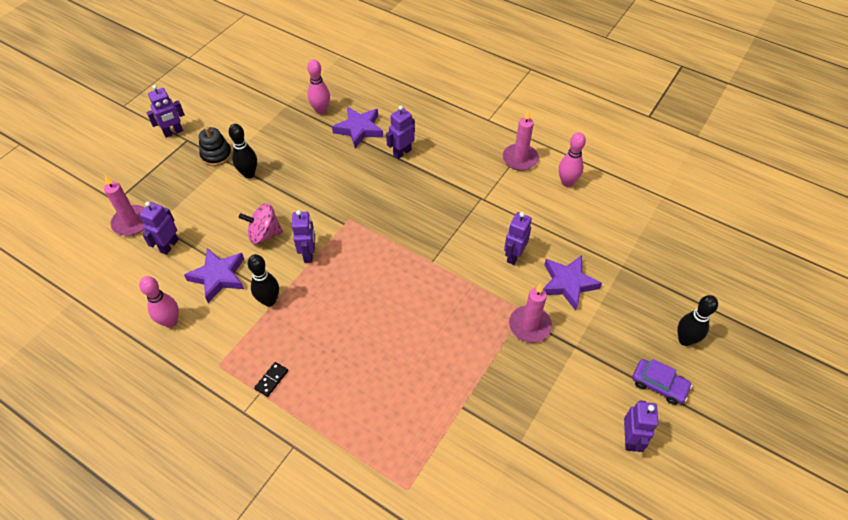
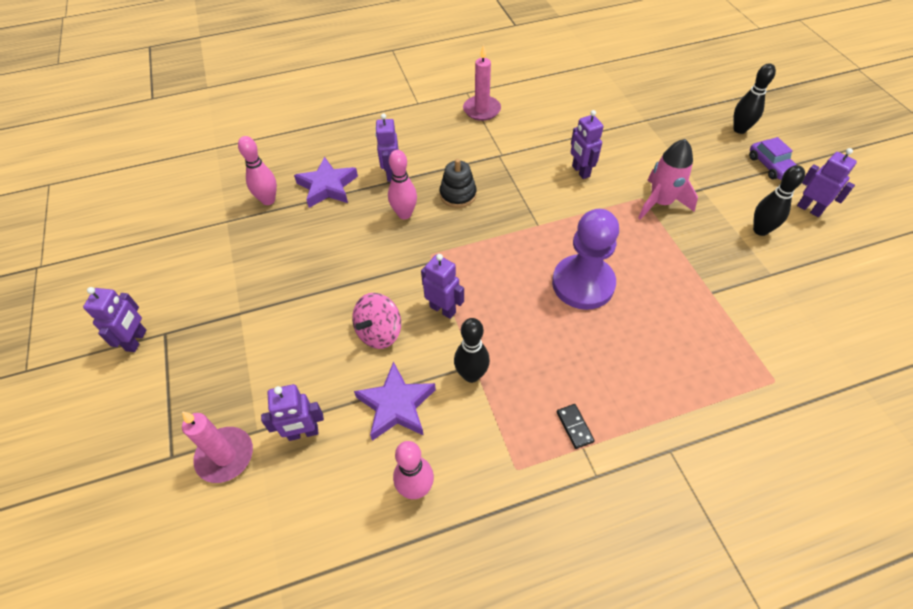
camera: 50 degrees left, 0 degrees up
purple robot [140,201,179,255] -> purple robot turned 75 degrees counterclockwise [261,384,324,441]
black stacking toy [199,127,232,166] -> black stacking toy moved to [440,159,477,208]
black bowling pin [229,124,257,178] -> black bowling pin moved to [753,165,805,236]
pink candle [509,283,552,343] -> pink rocket [638,139,698,220]
purple star [543,255,602,311] -> none
pink bowling pin [559,132,586,187] -> pink bowling pin moved to [388,150,417,219]
purple car [632,359,692,405] -> purple car turned 90 degrees clockwise [749,137,796,180]
none -> purple pawn [552,209,619,310]

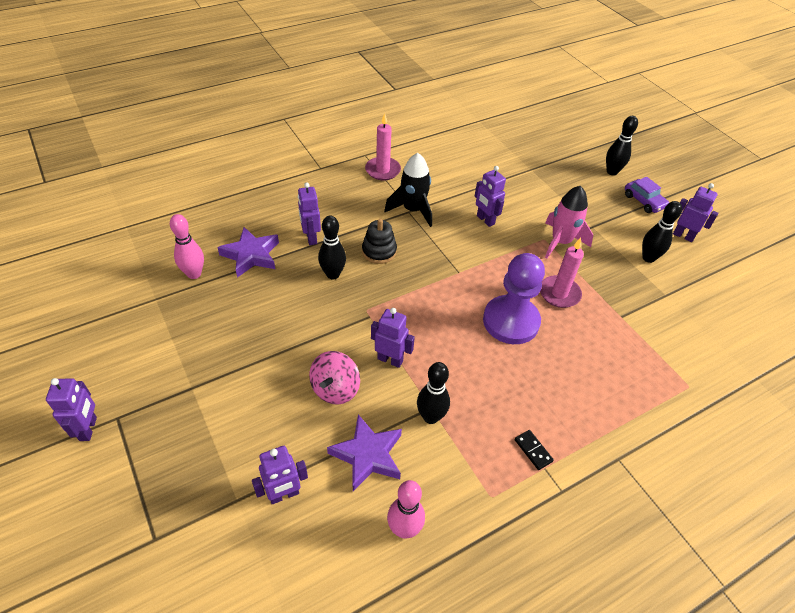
camera: 15 degrees left, 5 degrees down
pink candle [182,411,253,483] -> pink candle moved to [540,238,584,308]
pink bowling pin [388,150,417,219] -> black bowling pin [318,216,346,280]
none -> black rocket [384,153,432,227]

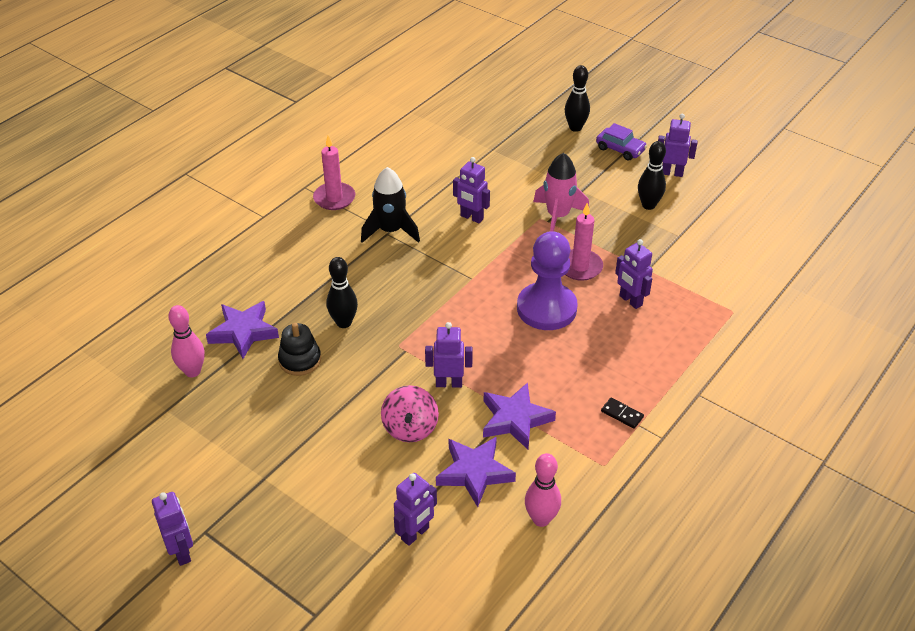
camera: 20 degrees left, 5 degrees down
purple robot [298,183,321,245] -> purple robot moved to [615,239,653,309]
black stacking toy [362,219,397,264] -> black stacking toy moved to [278,323,321,376]
black bowling pin [417,362,450,424] -> purple star [483,382,556,449]

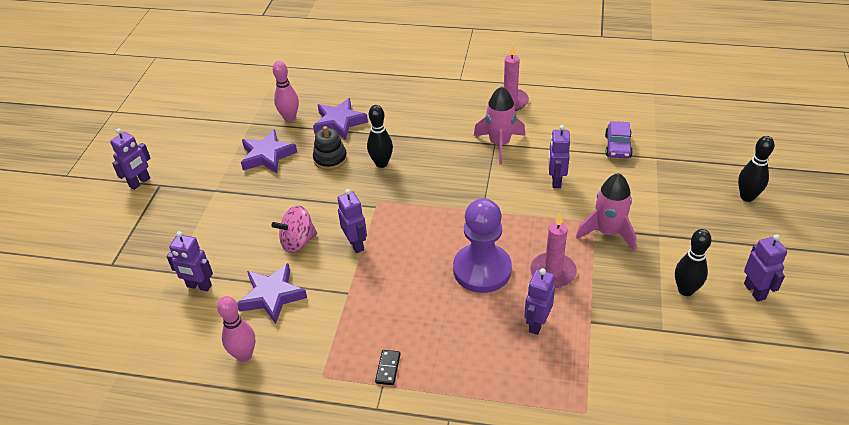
camera: 65 degrees right, 0 degrees up
black rocket [361,167,420,243] -> pink rocket [474,86,525,164]
purple star [483,382,556,449] -> purple star moved to [241,129,297,173]
purple car [596,123,647,161] -> purple car moved to [605,121,633,158]

